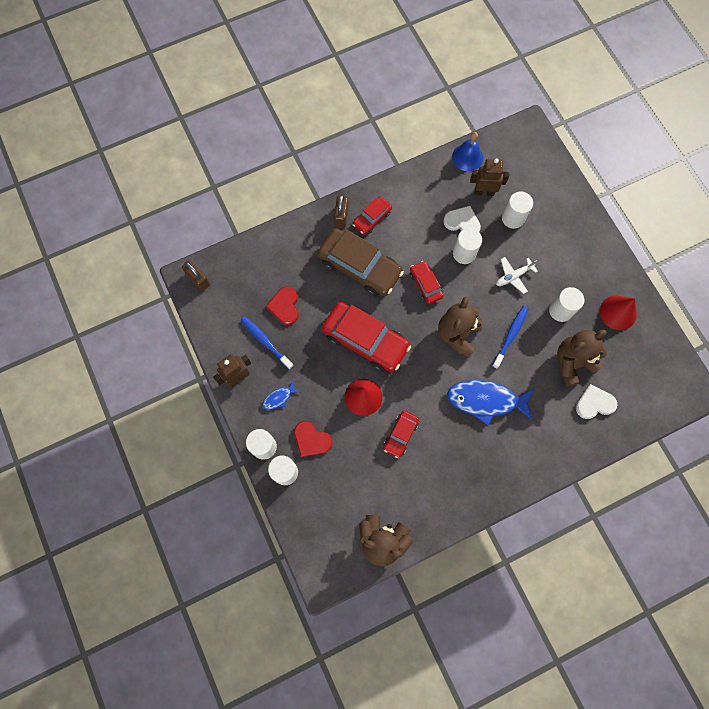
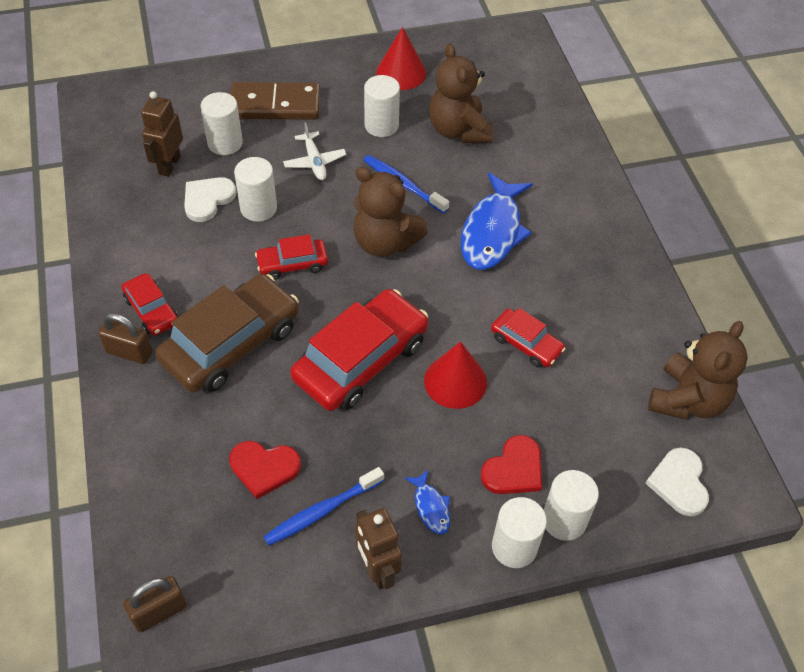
camera: 80 degrees left, 20 degrees down
blue bell [452,132,483,171] -> none
white heart [576,384,617,419] -> white heart moved to [645,447,709,516]
none -> brown domino [230,82,320,120]

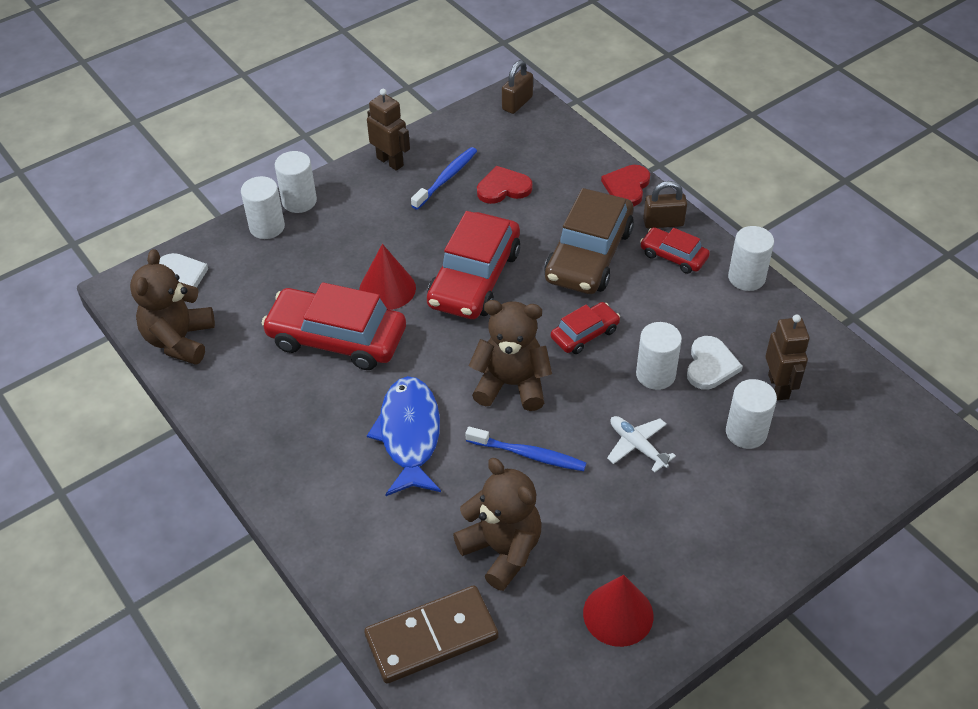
camera: 160 degrees right, 5 degrees down
brown domino [230,82,320,120] -> brown domino moved to [364,585,499,684]
white cylinder [364,75,400,137] -> white cylinder moved to [728,226,774,291]
blue fish [404,469,450,534] -> none
red heart [481,435,542,494] -> red heart moved to [601,165,650,207]
red car [491,308,565,368] -> red car [261,282,406,370], size x1.94

